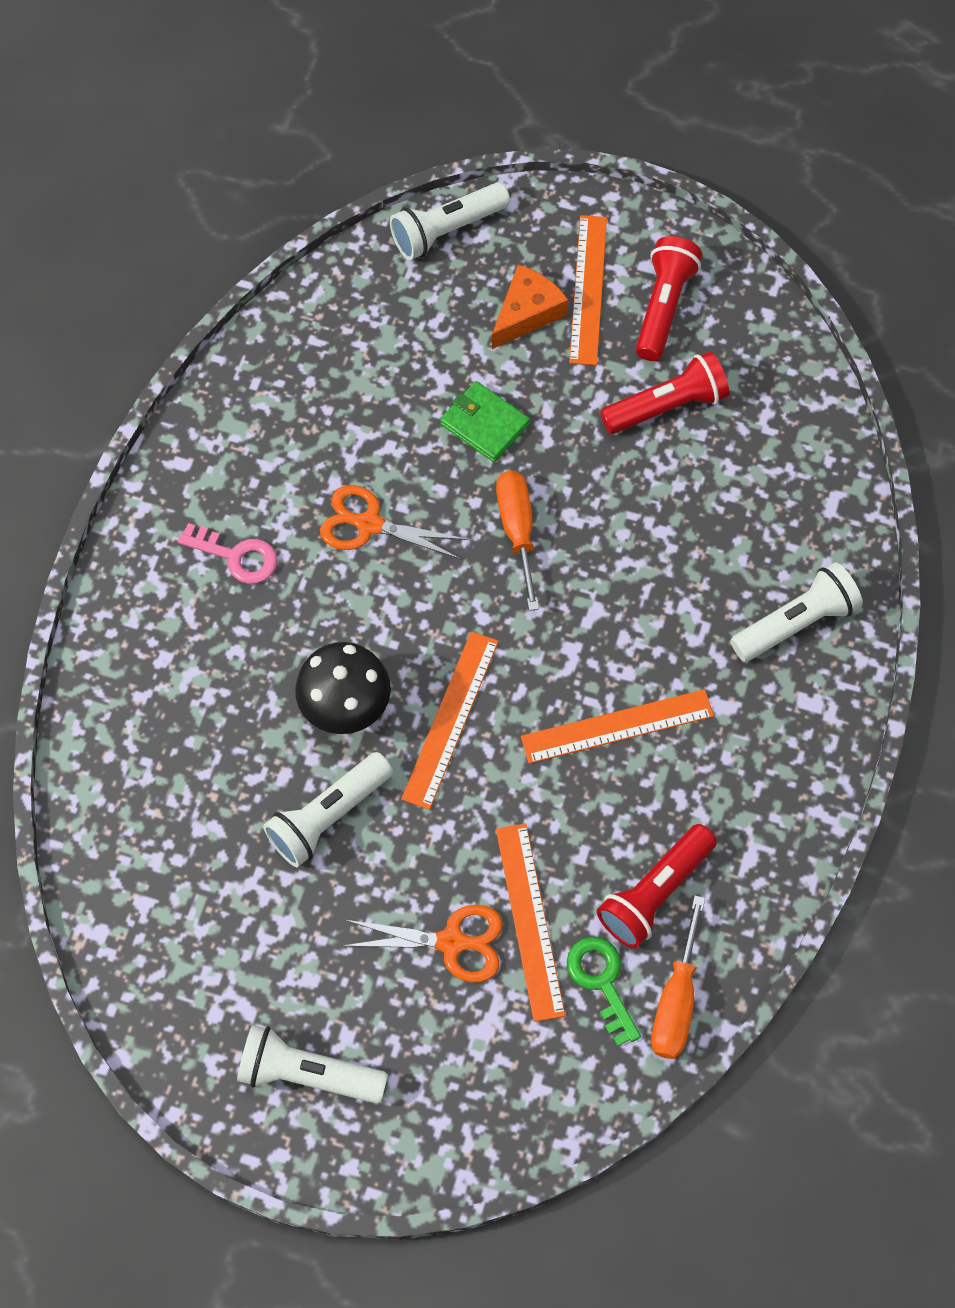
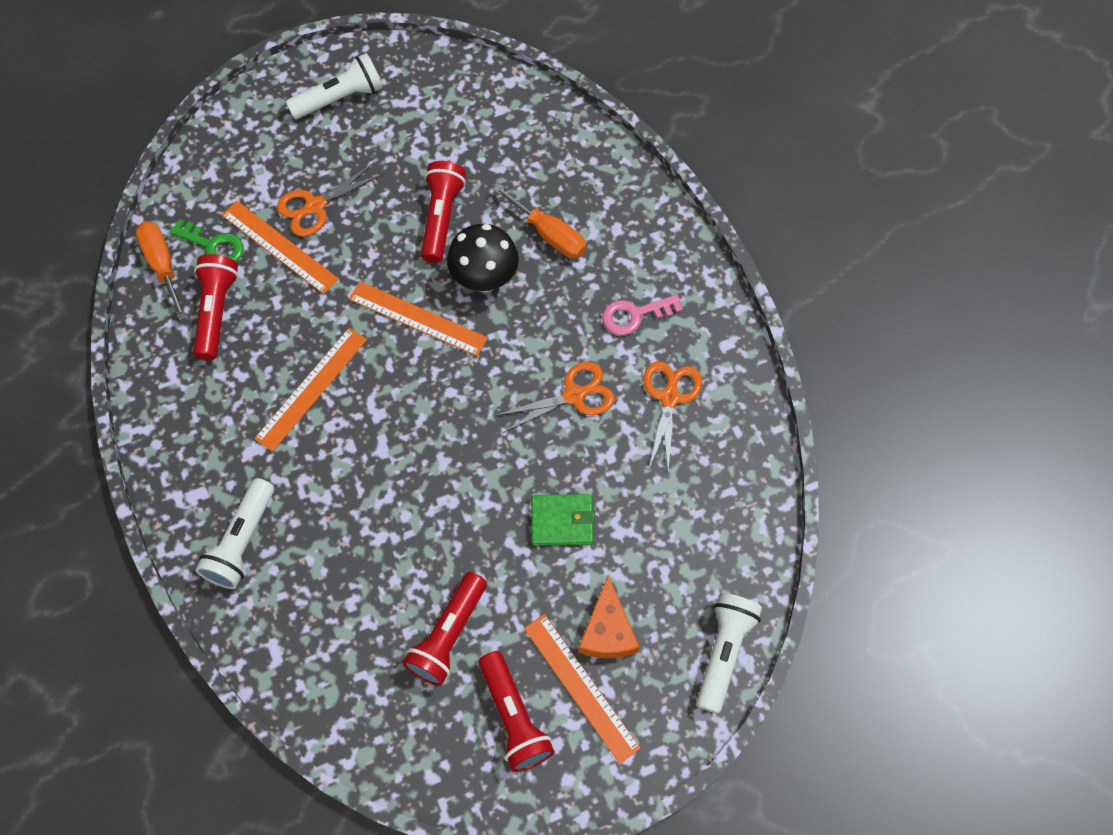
camera: 140 degrees right, 0 degrees up
white flashlight [263,752,393,867] -> red flashlight [421,161,466,263]
orange ruler [401,631,499,810] -> orange ruler turned 45 degrees counterclockwise [349,281,488,356]
orange screwdriver [496,470,539,611] -> orange screwdriver moved to [492,184,586,259]
none -> orange scissors [643,361,702,470]

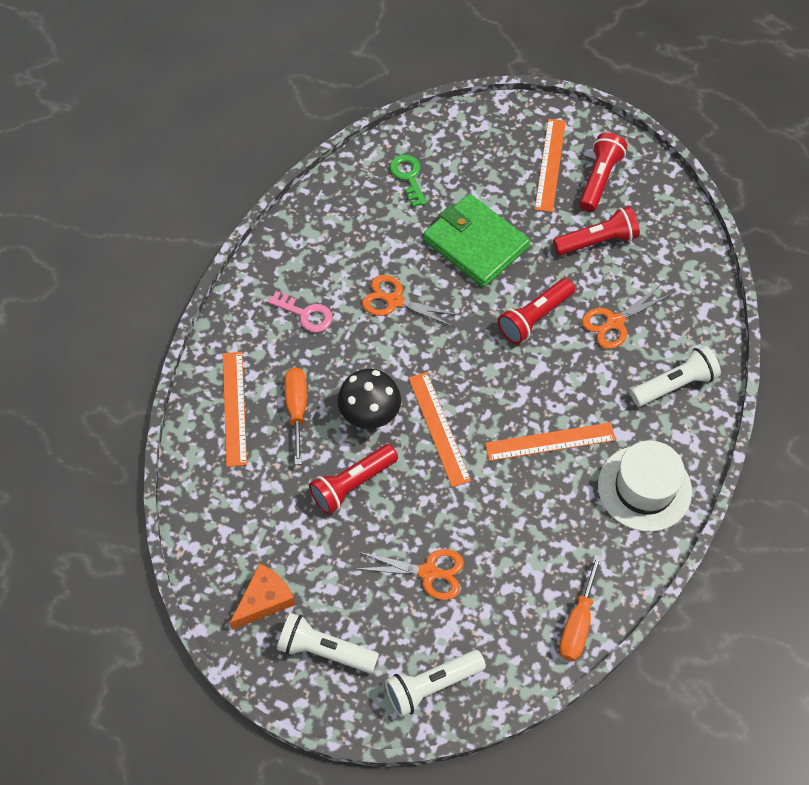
camera: 135 degrees left, 5 degrees down
green key [169,219,244,262] -> green key moved to [390,154,427,207]
red flashlight [193,254,238,360] -> red flashlight moved to [498,278,575,344]
orange ruler [222,201,339,294] -> orange ruler moved to [223,352,247,467]
green wallet [531,494,595,546] -> green wallet [423,194,530,287], size x1.79
orange cheese [578,576,640,658] -> orange cheese moved to [230,563,295,630]
orange scissors [643,361,702,470] -> orange scissors moved to [582,284,672,349]
white flashlight [696,593,762,714] -> white flashlight moved to [385,650,486,717]
none -> white hat [598,441,692,532]

